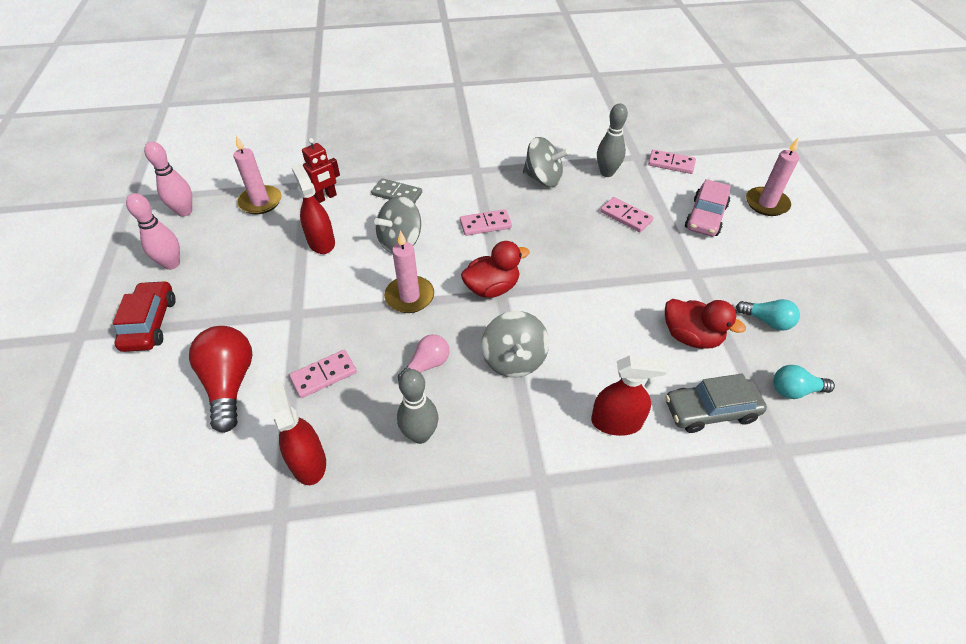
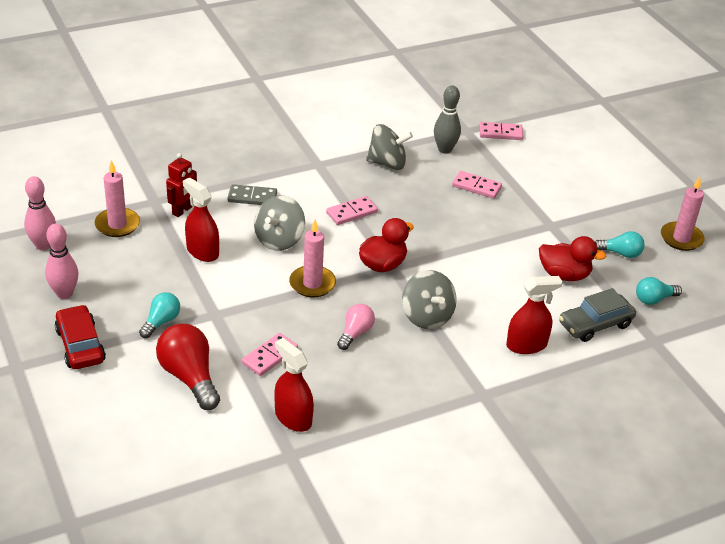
camera: 20 degrees left, 10 degrees down
grey bowling pin [397,369,439,444] -> none
pink car [685,179,731,236] -> none
pink candle [746,138,799,216] -> pink candle moved to [661,177,705,251]
none -> turquoise light bulb [139,292,180,338]

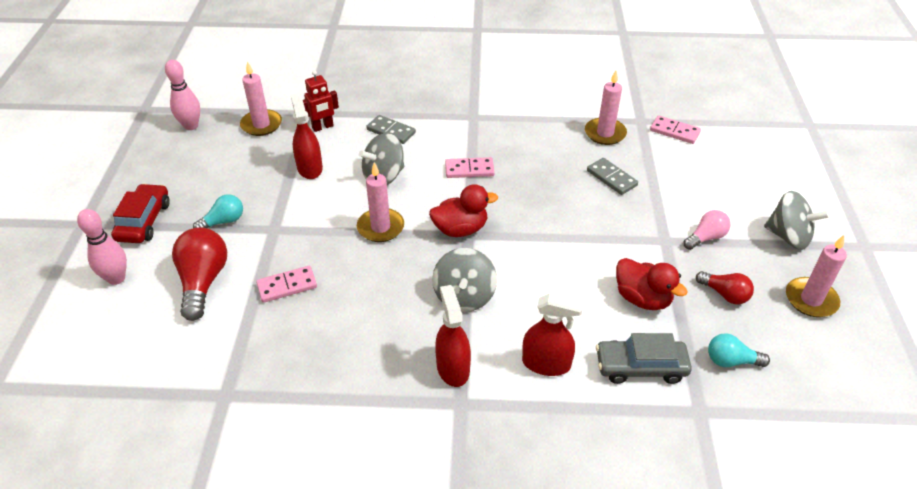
camera: 30 degrees right, 5 degrees up
pink bowling pin [45,224,79,299] -> pink bowling pin moved to [77,209,127,285]
red spray bottle [274,338,314,432] -> red spray bottle moved to [435,285,471,387]
pink light bulb [337,304,375,350] -> pink light bulb moved to [684,210,730,250]
grey spinning top [366,124,413,170] -> grey spinning top moved to [764,191,830,250]
grey bowling pin [434,85,461,154] -> pink candle [585,71,627,145]
pink domino [452,171,502,199] -> grey domino [587,158,638,195]
turquoise light bulb [595,231,645,258] -> red light bulb [696,271,754,304]

